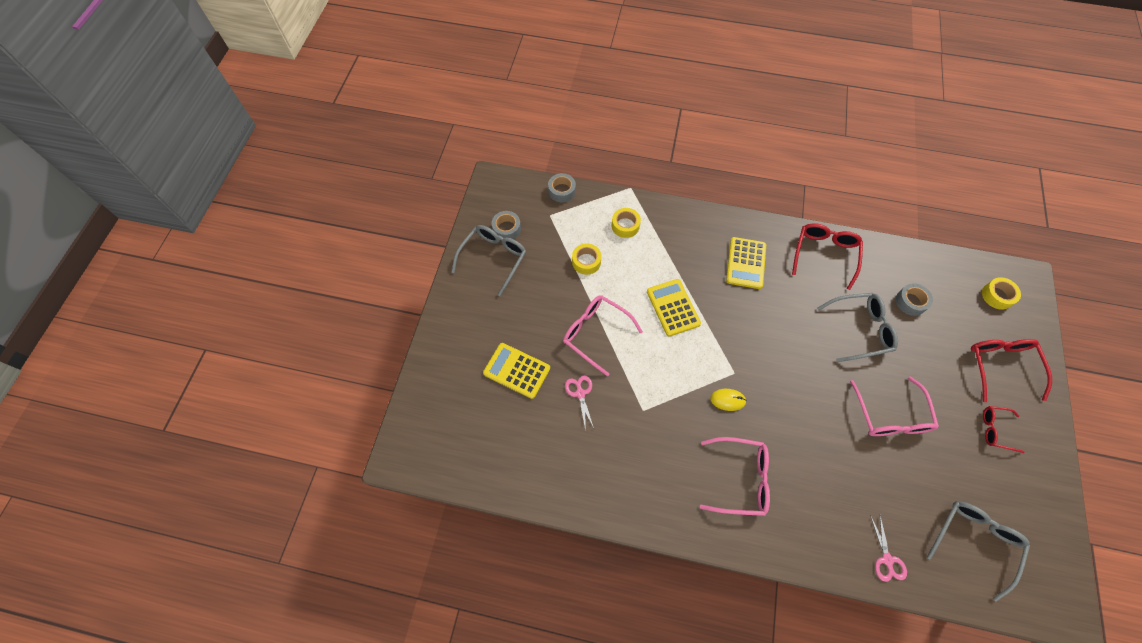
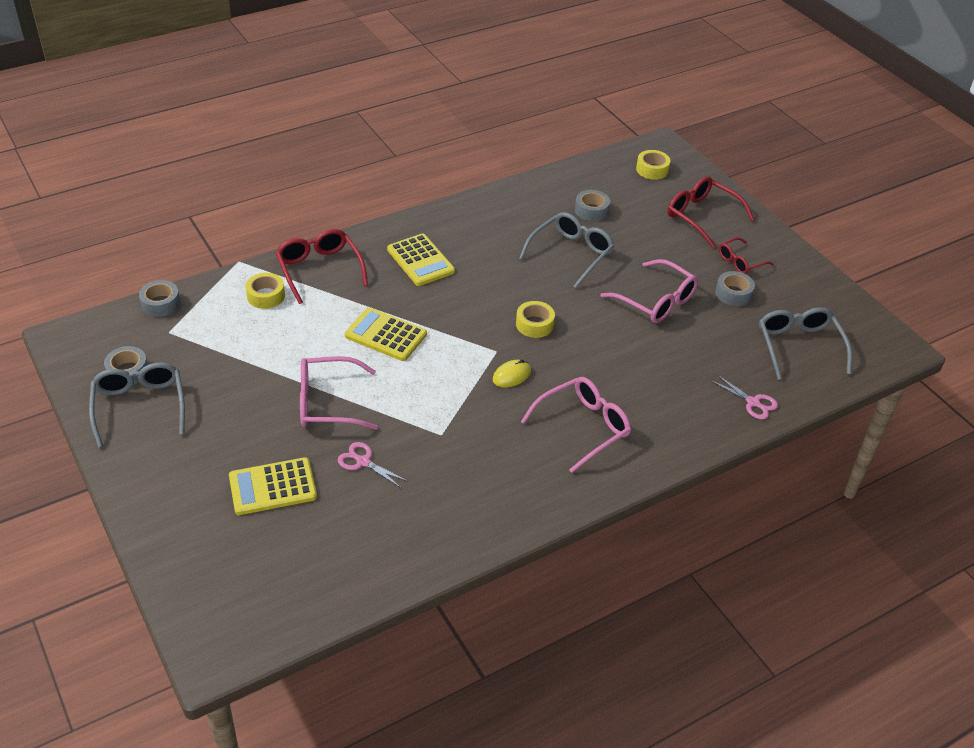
camera: 45 degrees left, 20 degrees down
yellow tape [572,243,602,275] -> yellow tape moved to [516,301,555,338]
red glasses [792,223,863,290] -> red glasses moved to [276,229,368,304]
none -> grey tape [715,271,755,306]

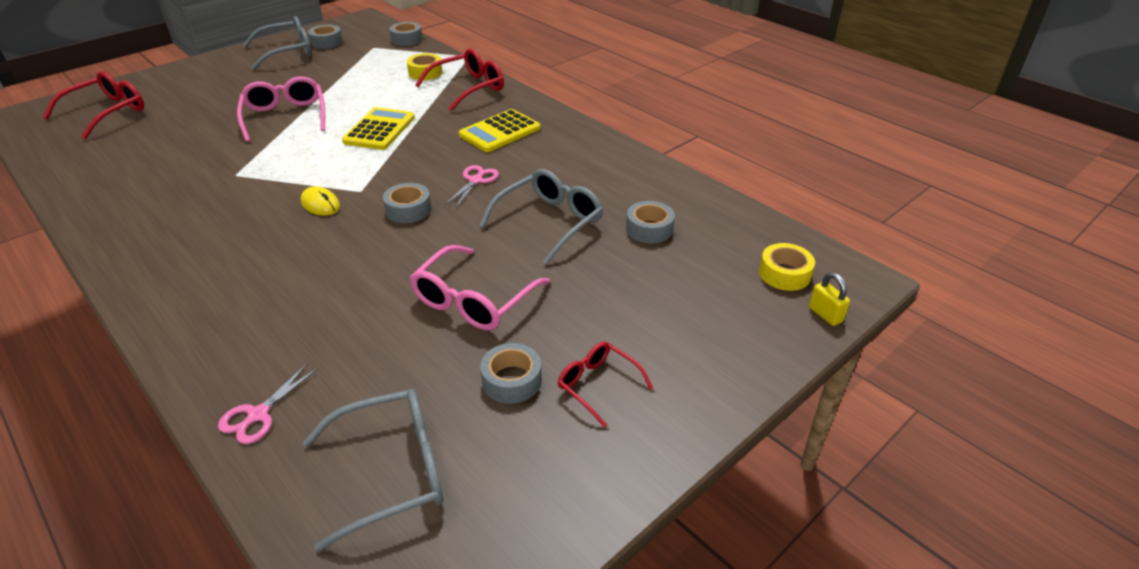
camera: 80 degrees right, 5 degrees down
yellow calculator [229,457,317,515] -> none
pink scissors [337,442,408,488] -> pink scissors moved to [445,165,499,208]
yellow tape [516,301,555,338] -> grey tape [383,183,431,223]
grey glasses [519,212,614,288] -> grey glasses turned 75 degrees counterclockwise [479,169,603,264]
pink glasses [521,377,631,473] -> none
red glasses [667,176,755,248] -> red glasses moved to [43,71,144,139]
none -> yellow padlock [809,272,850,326]

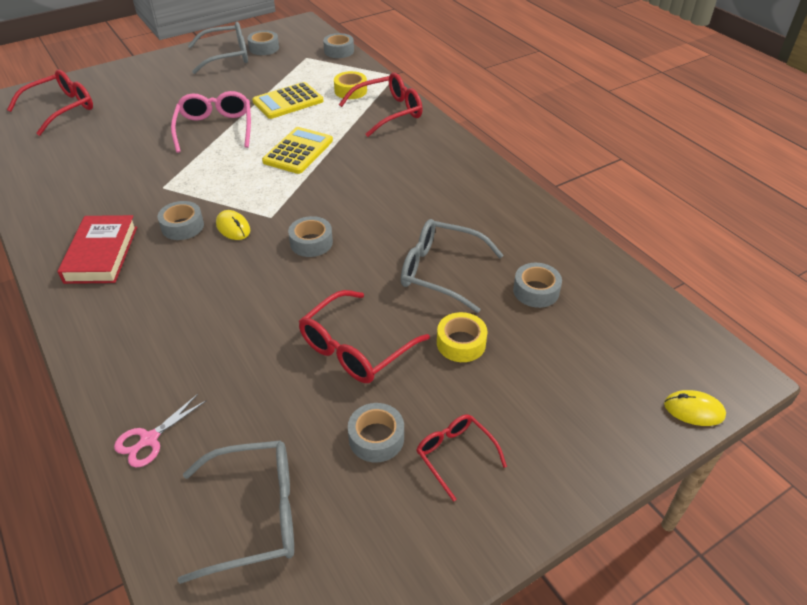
camera: 10 degrees right, 5 degrees up
pink glasses [410,245,550,331] -> red glasses [299,290,430,383]
pink scissors [445,165,499,208] -> none
yellow calculator [459,109,541,152] -> yellow calculator moved to [252,82,323,119]
grey glasses [479,169,603,264] -> grey glasses turned 120 degrees counterclockwise [401,219,504,313]
yellow tape [759,243,815,291] -> yellow tape moved to [437,312,488,362]
yellow padlock [809,272,850,326] -> yellow mouse [664,390,726,426]
none -> red book [58,215,137,284]
none -> grey tape [157,201,204,240]

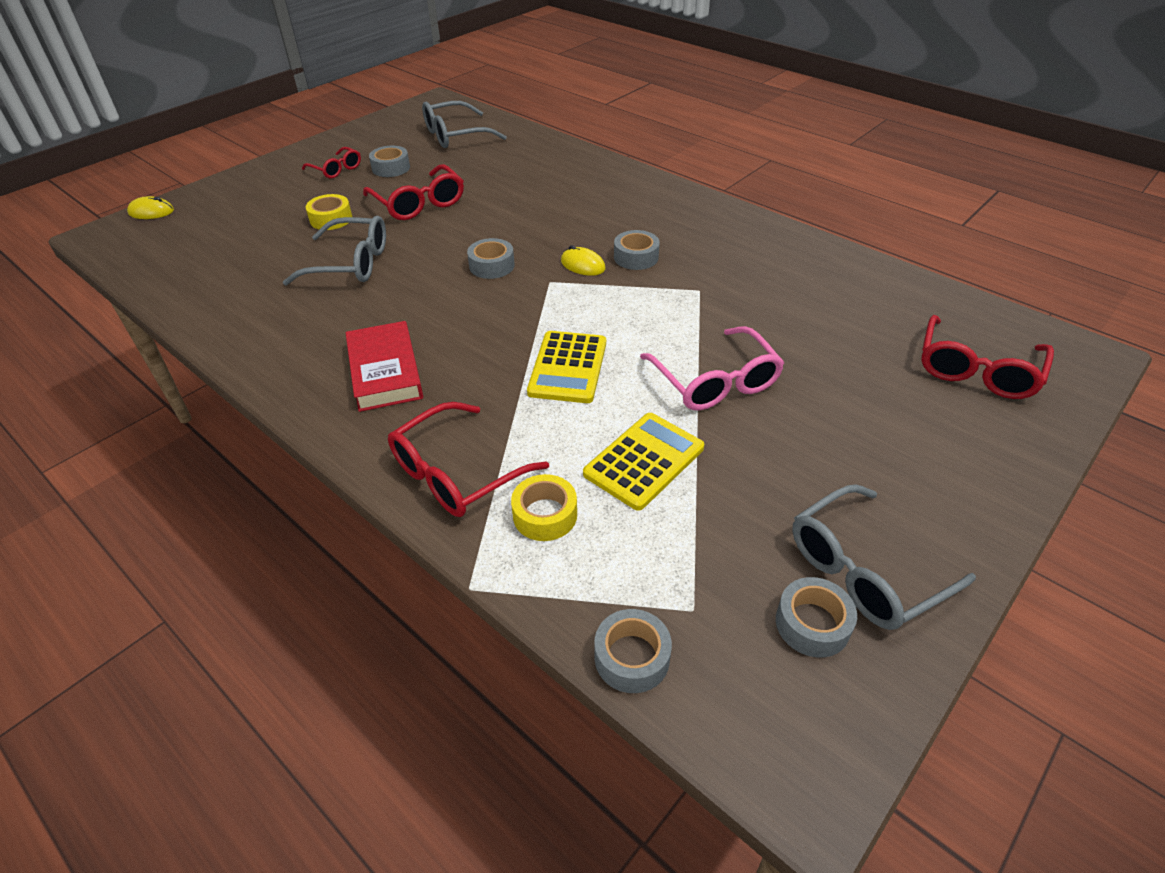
camera: 165 degrees right, 0 degrees up
red book [58,215,137,284] -> red book moved to [346,321,423,412]
pink scissors [114,394,207,467] -> none
red glasses [299,290,430,383] -> red glasses turned 120 degrees clockwise [363,164,464,220]
grey tape [513,263,562,308] -> none

